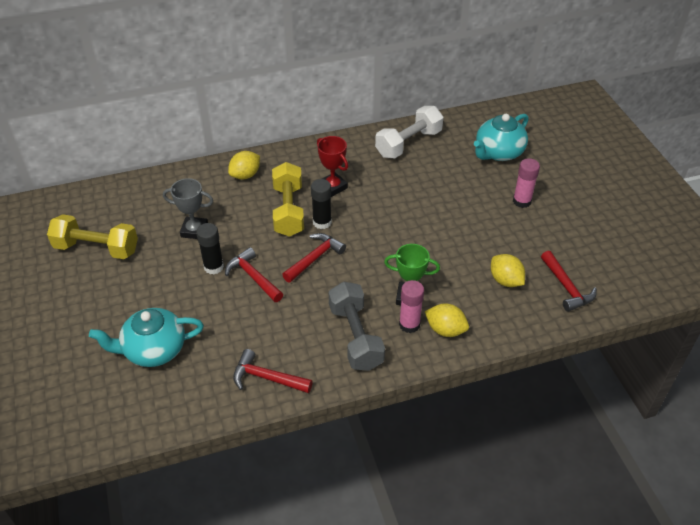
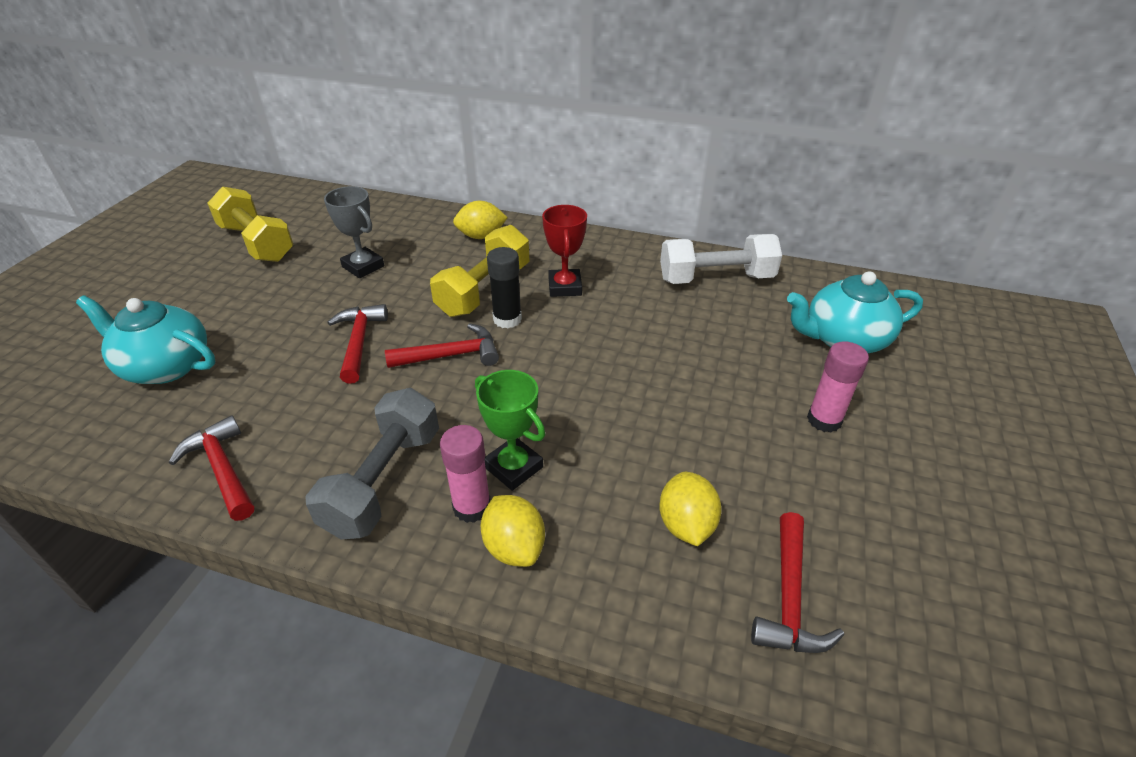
camera: 35 degrees right, 5 degrees down
black glue stick [196,223,224,275] -> none

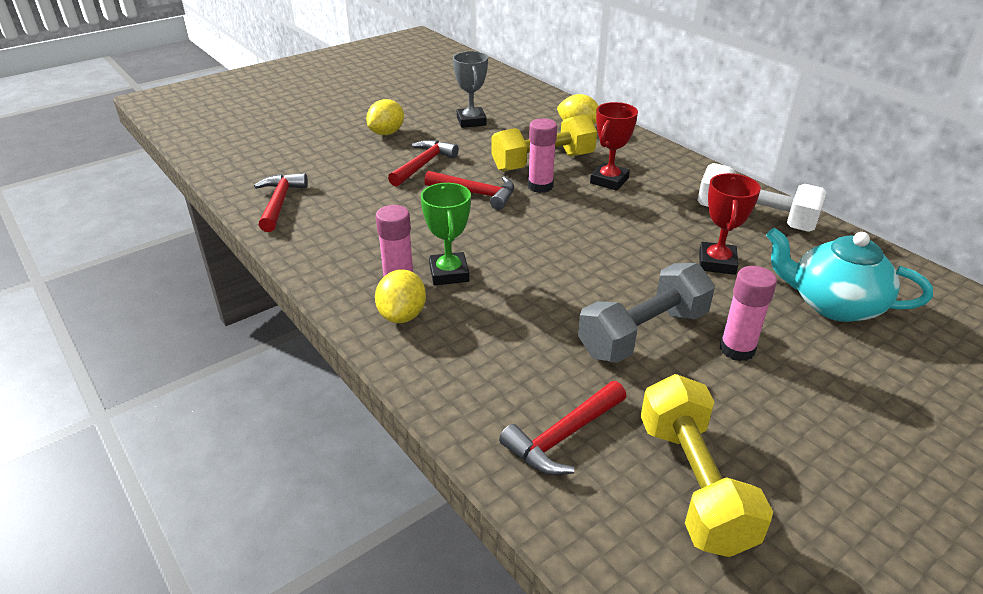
camera: 35 degrees right, 5 degrees down
turquoise teapot [76,295,215,384] -> none
yellow dumbbell [207,186,294,262] -> yellow dumbbell moved to [640,374,773,557]
grey dumbbell [305,388,439,539] -> grey dumbbell moved to [578,263,715,363]
black glue stick [487,247,522,328] -> pink glue stick [528,118,557,193]
yellow lemon [659,472,722,546] -> yellow lemon moved to [366,99,404,135]
none -> red trophy [699,173,761,275]

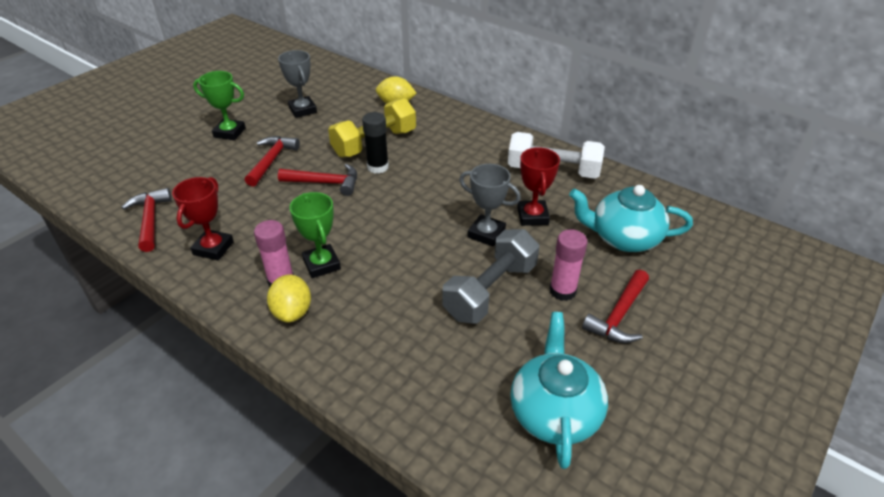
camera: 15 degrees left, 5 degrees up
yellow lemon [366,99,404,135] -> green trophy [193,71,246,140]
red hammer [499,381,627,475] -> red hammer moved to [582,270,649,343]
pink glue stick [528,118,557,193] -> black glue stick [362,112,389,174]
red trophy [590,102,638,191] -> red trophy moved to [172,177,234,261]
yellow dumbbell [640,374,773,557] -> turquoise teapot [510,312,608,469]
none -> grey trophy [459,164,521,246]

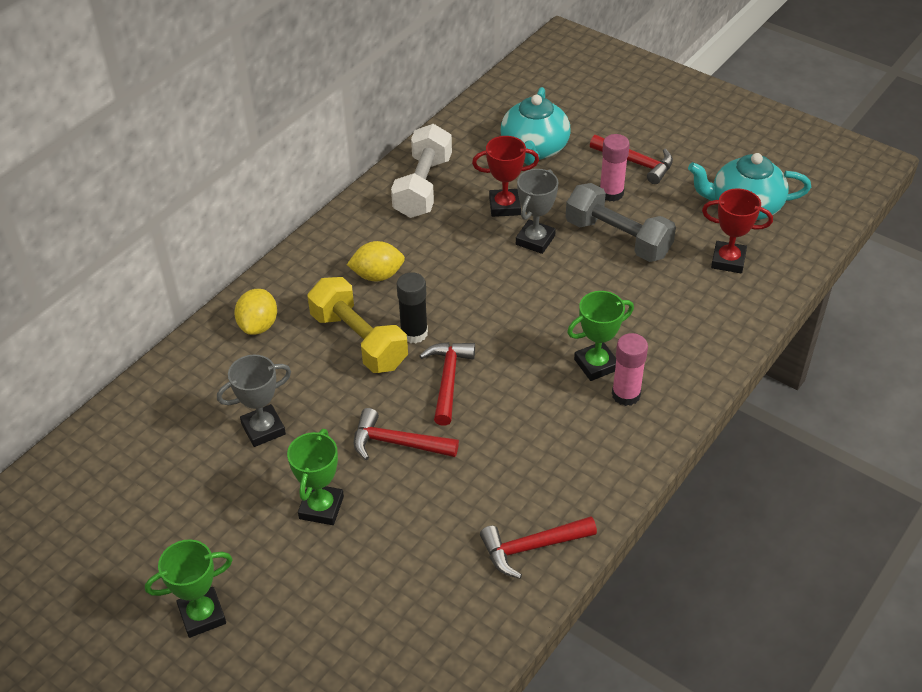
camera: 90 degrees left, 5 degrees up
red trophy [172,177,234,261] -> red trophy moved to [702,188,773,273]
yellow lemon [267,275,311,322] -> yellow lemon moved to [347,241,405,281]
none -> green trophy [145,539,233,638]

